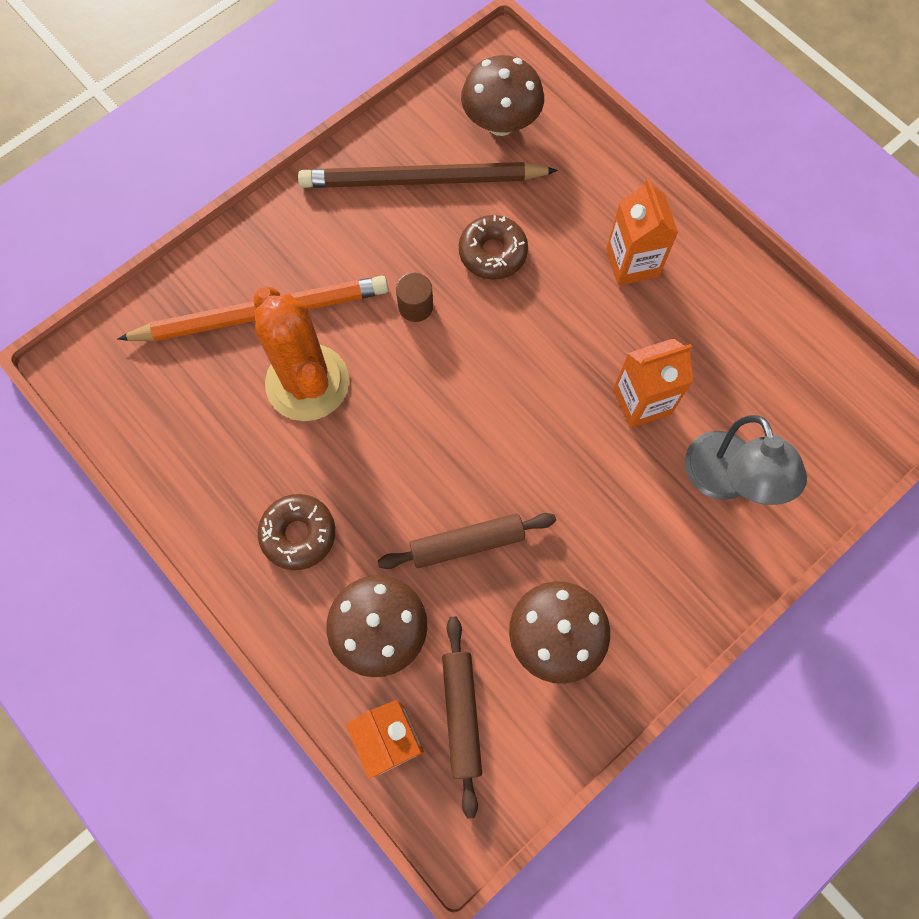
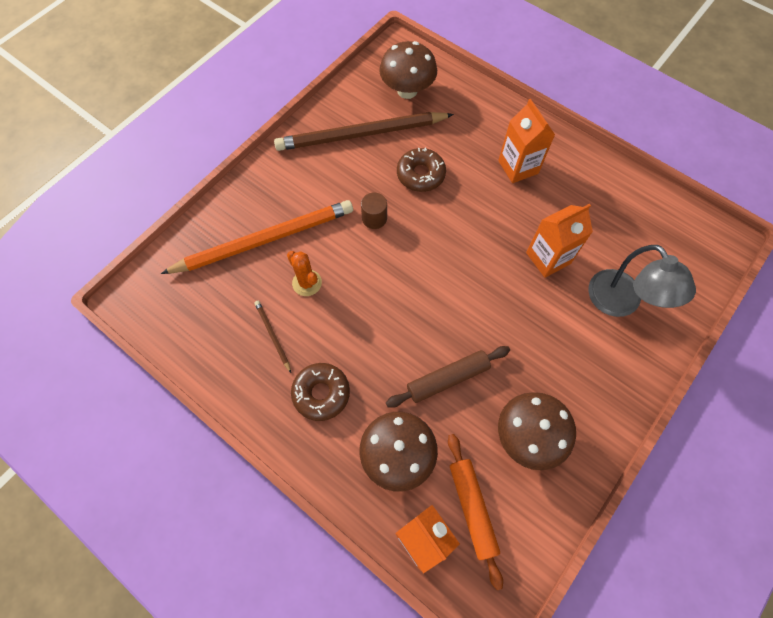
camera: 10 degrees left, 5 degrees down
orange cactus [253,287,349,421] -> orange cactus [287,251,322,296], size x0.48
brown rolling pin [442,617,482,819] -> orange rolling pin [448,434,503,590]
none -> brown pencil [254,301,291,373]

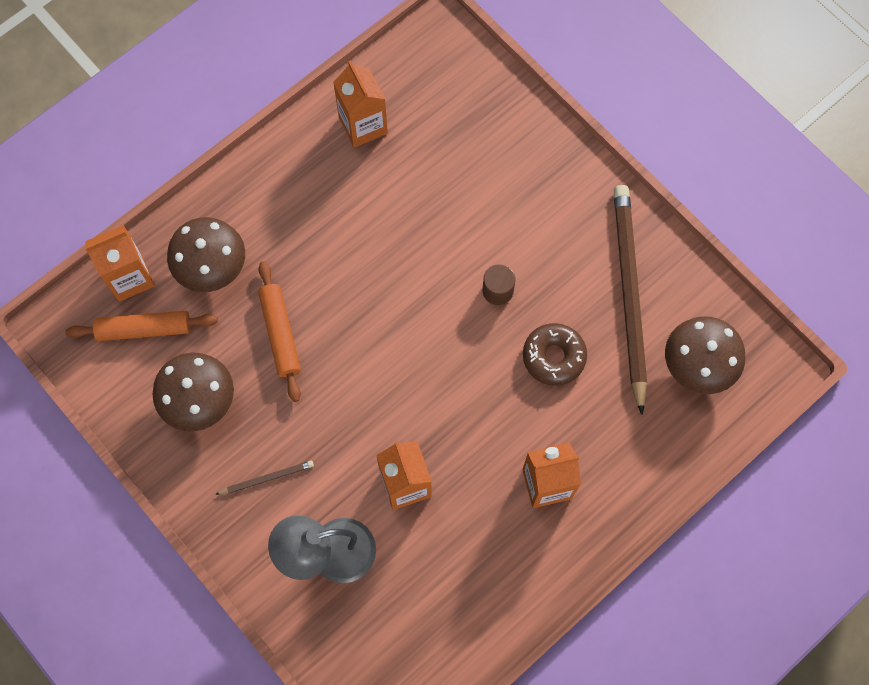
camera: 100 degrees right, 5 degrees up
orange pencil [161,200,353,274] -> none
brown pencil [254,301,291,373] -> brown pencil moved to [215,461,314,495]
orange cactus [287,251,322,296] -> none
brown donut [291,363,350,421] -> none
brown rolling pin [386,346,510,408] -> orange rolling pin [258,261,301,402]
none -> orange carton [333,60,388,148]

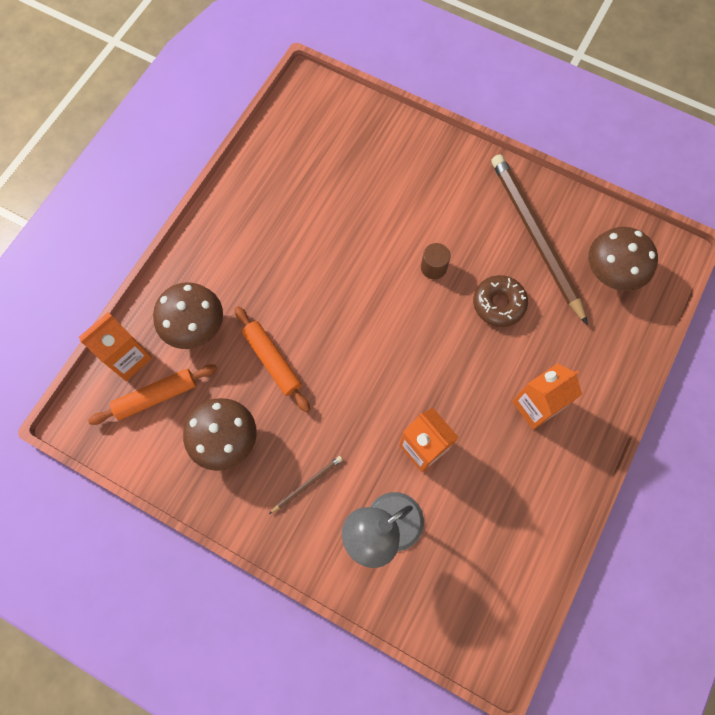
camera: 20 degrees left, 0 degrees up
orange carton [333,60,388,148] -> none

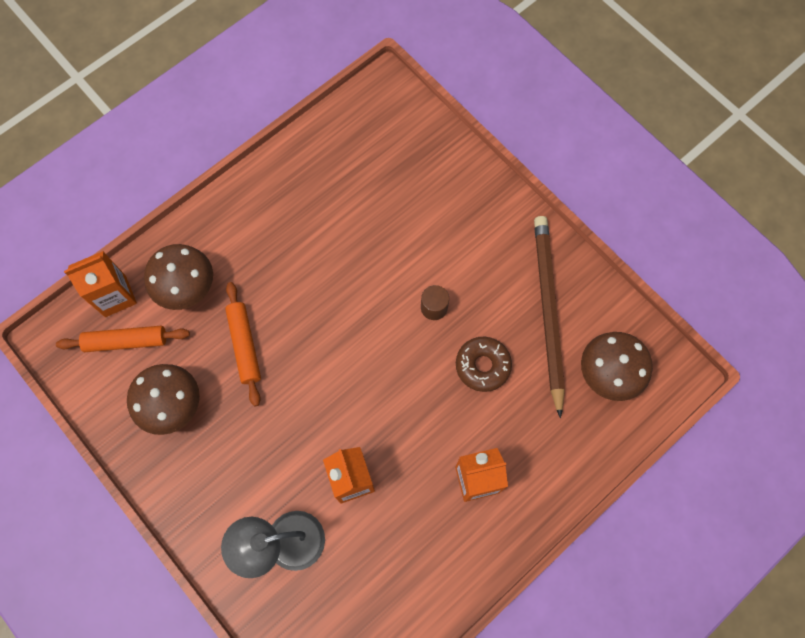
camera: 20 degrees right, 0 degrees up
brown pencil [269,456,343,514] -> none

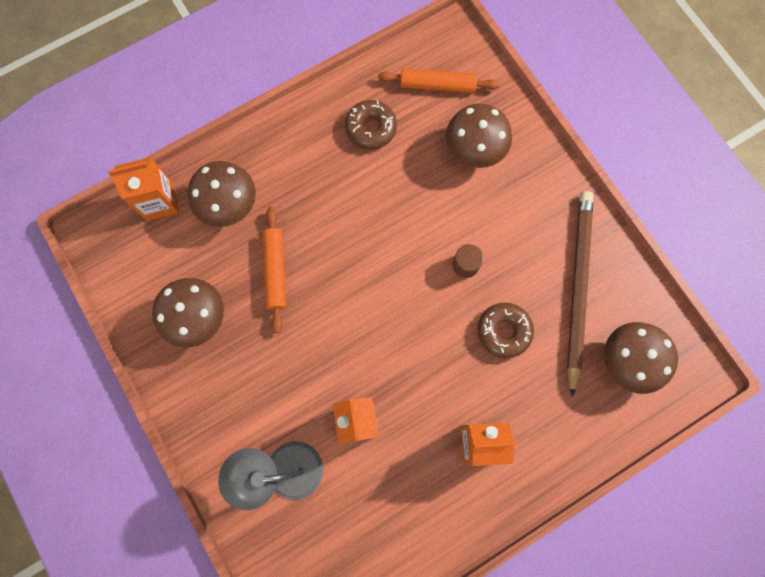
camera: 10 degrees right, 5 degrees up
orange rolling pin [56,326,190,352] -> orange rolling pin moved to [378,68,499,93]
none -> brown donut [345,100,397,150]
none -> brown mushroom [446,103,512,168]

